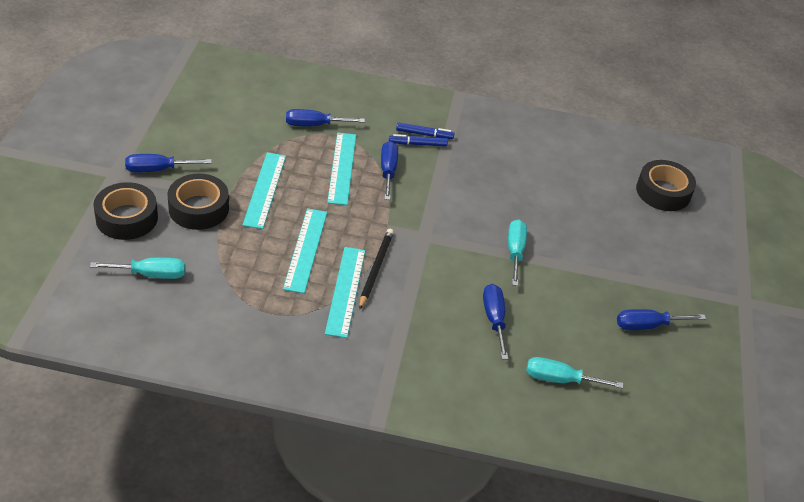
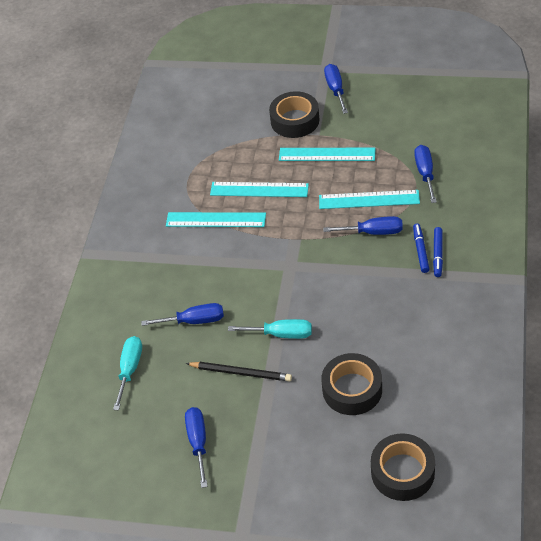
camera: 100 degrees right, 5 degrees up
turquoise screwdriver [90,258,186,279] -> none
black tape [93,182,158,240] -> black tape moved to [321,353,382,415]
black pencil [359,229,394,310] -> black pencil moved to [186,362,292,382]

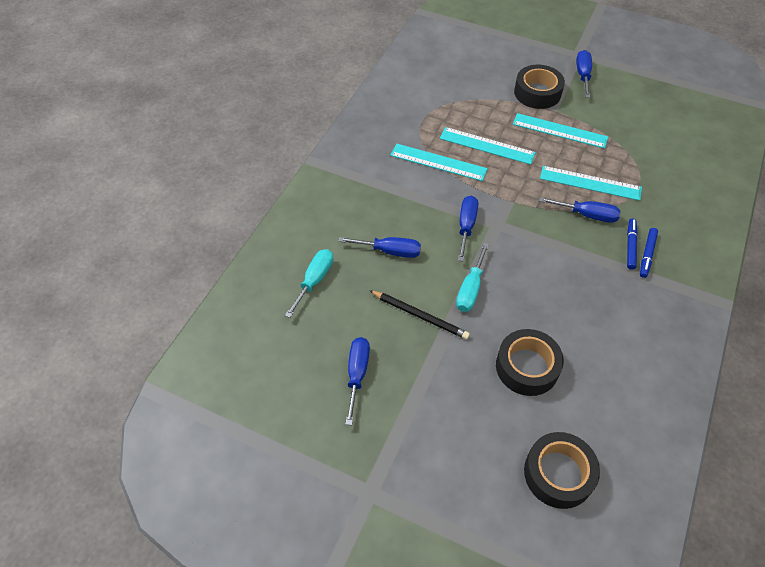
camera: 10 degrees right, 5 degrees up
turquoise screwdriver [228,319,312,339] -> turquoise screwdriver turned 90 degrees clockwise [456,243,489,312]
blue screwdriver [414,145,437,203] -> blue screwdriver moved to [458,196,478,261]

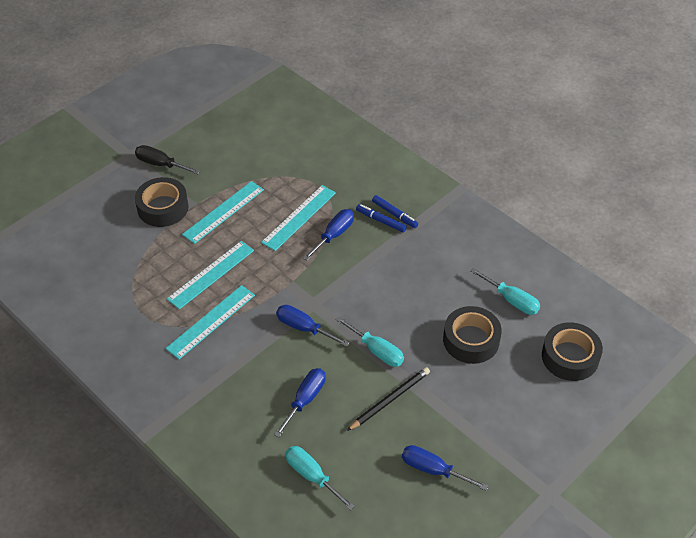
camera: 70 degrees left, 5 degrees down
blue screwdriver [576,50,592,98] -> black screwdriver [135,145,200,174]
none -> turquoise screwdriver [470,268,540,315]

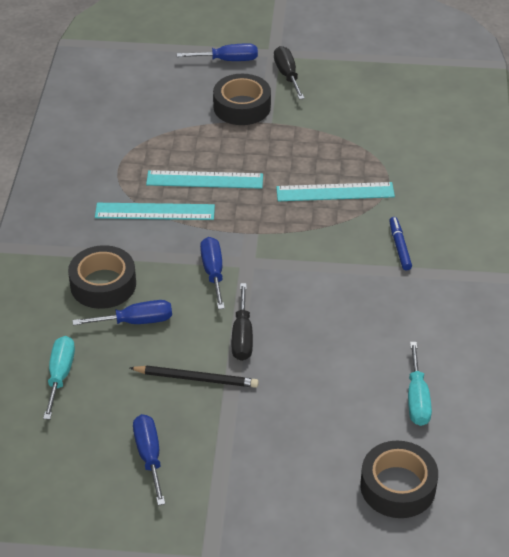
camera: 50 degrees right, 5 degrees down
turquoise ruler [182,181,264,244] -> none
blue screwdriver [303,209,354,261] -> blue screwdriver moved to [177,43,258,61]
turquoise screwdriver [336,316,404,367] -> black screwdriver [232,283,253,361]
blue marker [372,195,418,228] -> none
black tape [443,306,502,364] -> black tape moved to [68,245,136,309]

